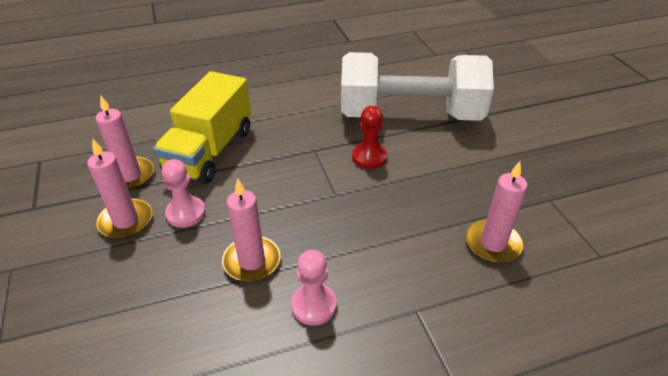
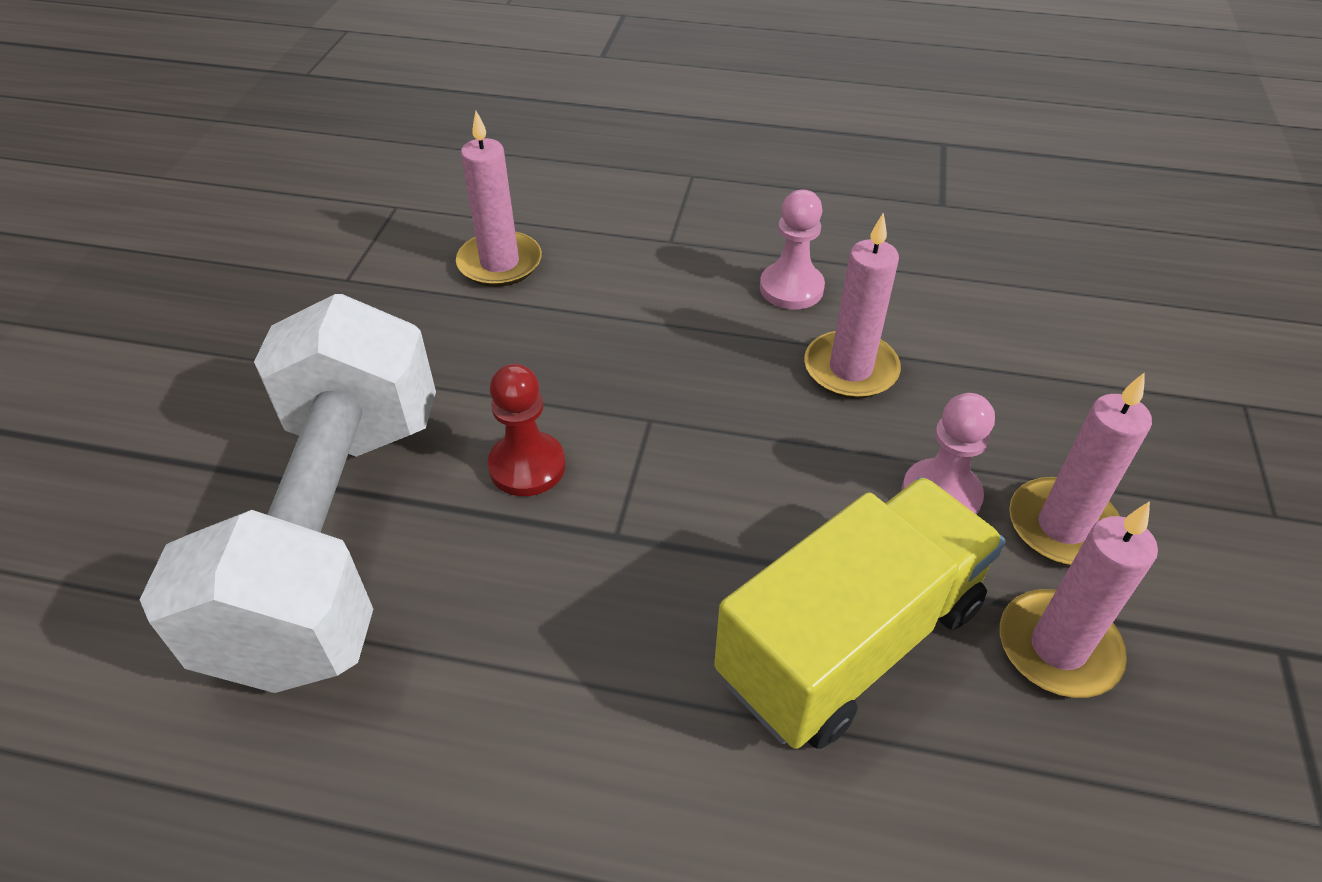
camera: 150 degrees left, 5 degrees up
white dumbbell [341,52,494,121] -> white dumbbell turned 60 degrees clockwise [140,294,436,693]

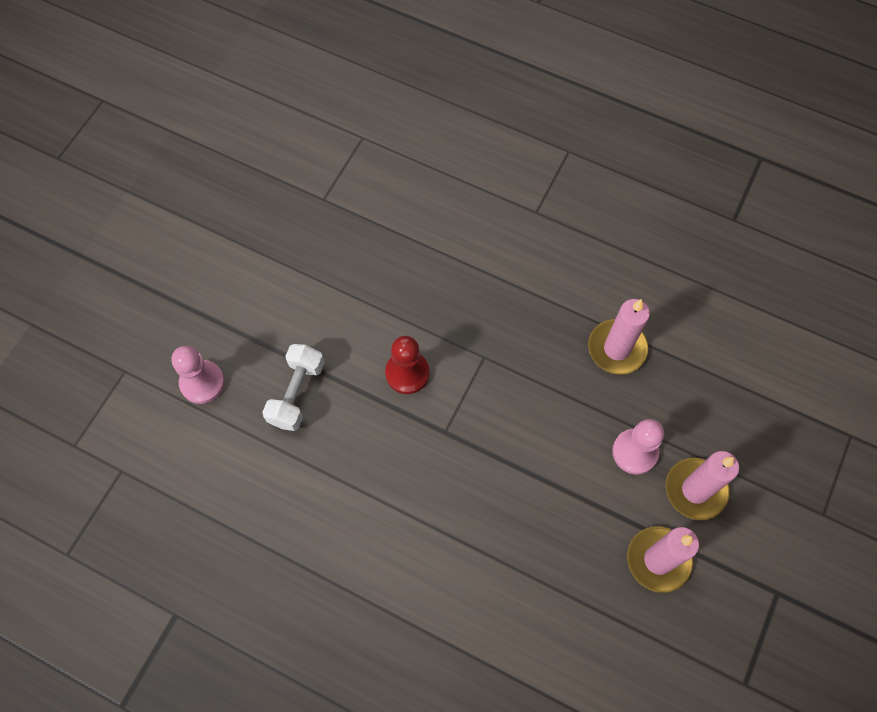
camera: 15 degrees right, 20 degrees up
white dumbbell [140,294,436,693] -> white dumbbell [262,344,325,431], size x0.41
pink candle [456,111,542,287] -> none
yellow truck [714,477,1005,749] -> none
pink pawn [760,189,825,309] -> pink pawn moved to [172,346,225,404]

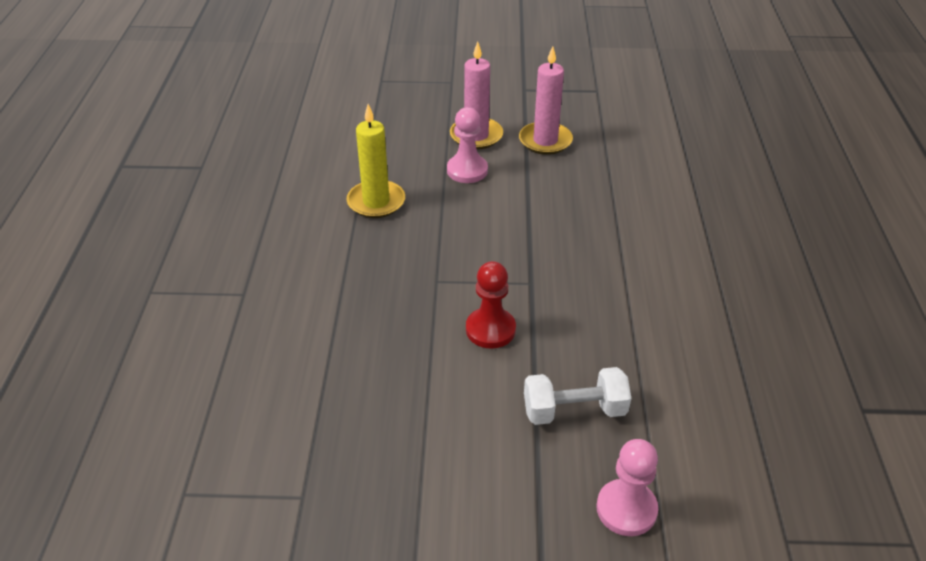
camera: 115 degrees left, 25 degrees down
pink candle [588,299,650,375] -> yellow candle [346,104,405,218]

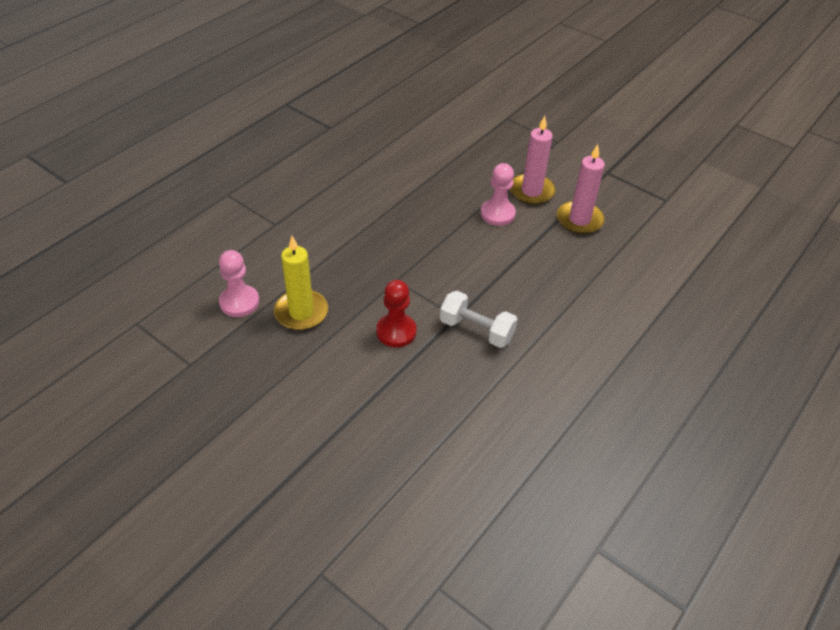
camera: 35 degrees right, 5 degrees up
yellow candle [346,104,405,218] -> yellow candle moved to [274,236,328,330]
white dumbbell [524,367,631,425] -> white dumbbell moved to [440,291,518,348]
pink pawn [597,439,658,536] -> pink pawn moved to [219,250,259,317]

